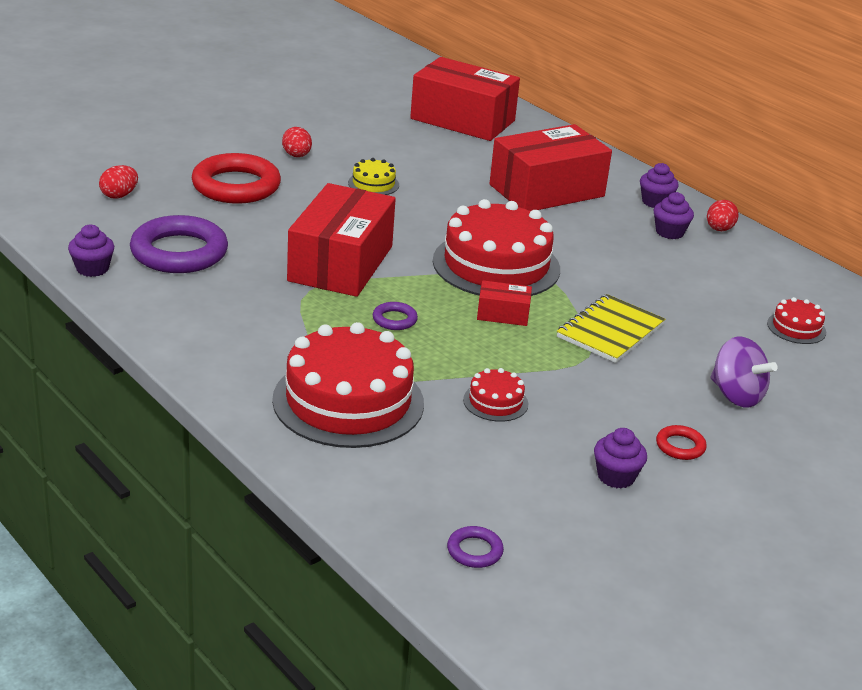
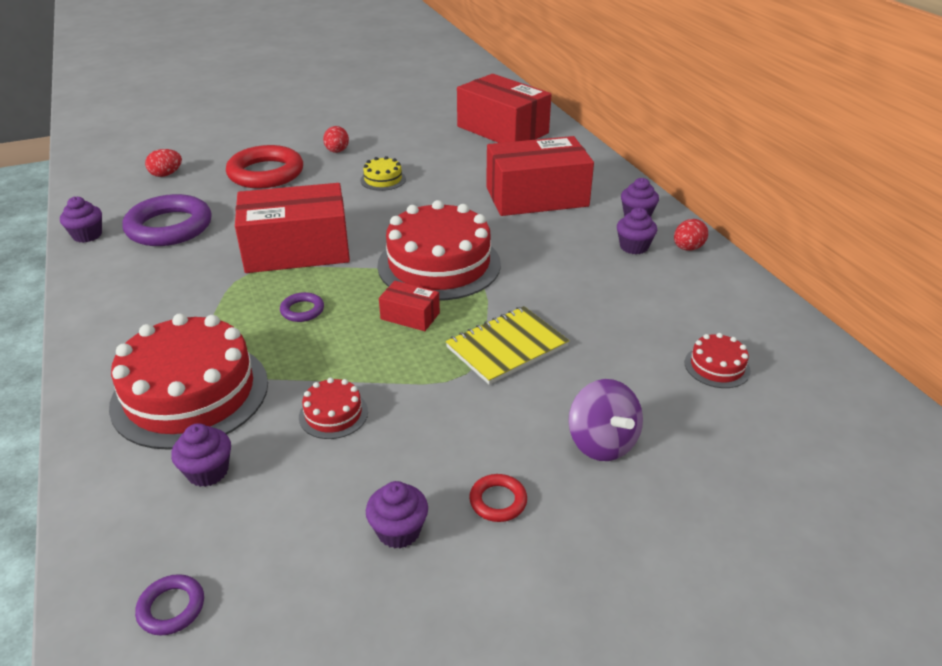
camera: 20 degrees right, 5 degrees up
red box [287,183,396,297] -> red box turned 45 degrees clockwise [235,183,350,273]
none -> purple cupcake [171,423,231,487]

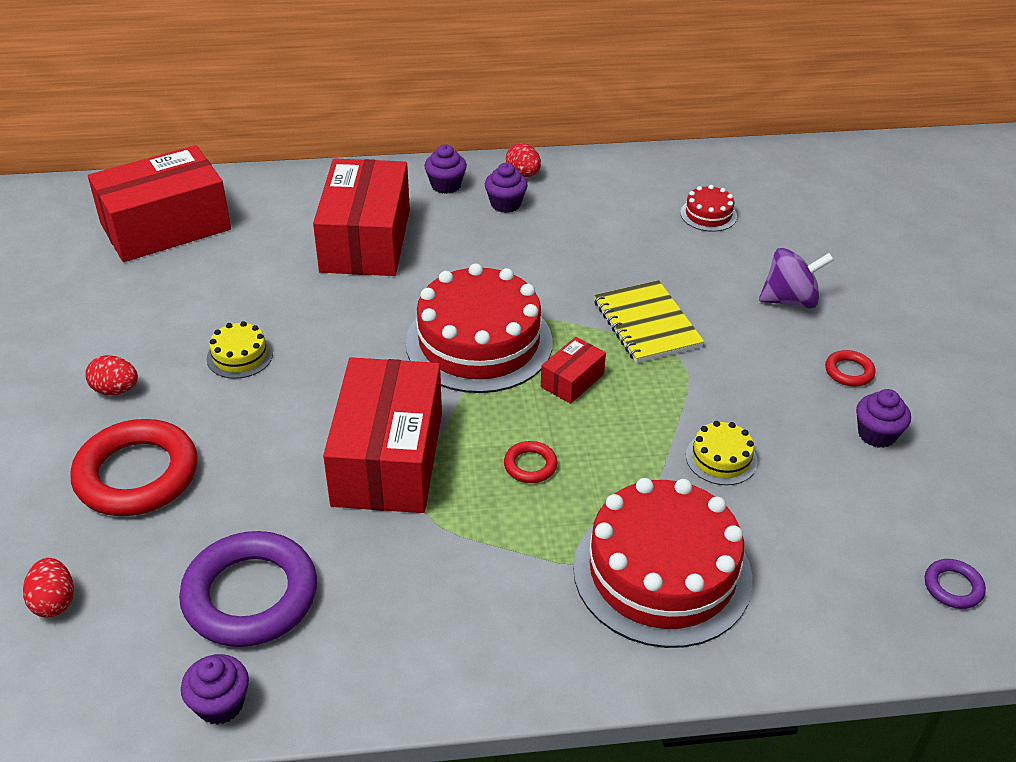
camera: 75 degrees left, 5 degrees up
purple cupcake [171,423,231,487] -> none
purple ring [280,292,324,322] -> red ring [504,441,557,483]
red cake [299,378,368,439] -> yellow cake [686,421,758,485]

